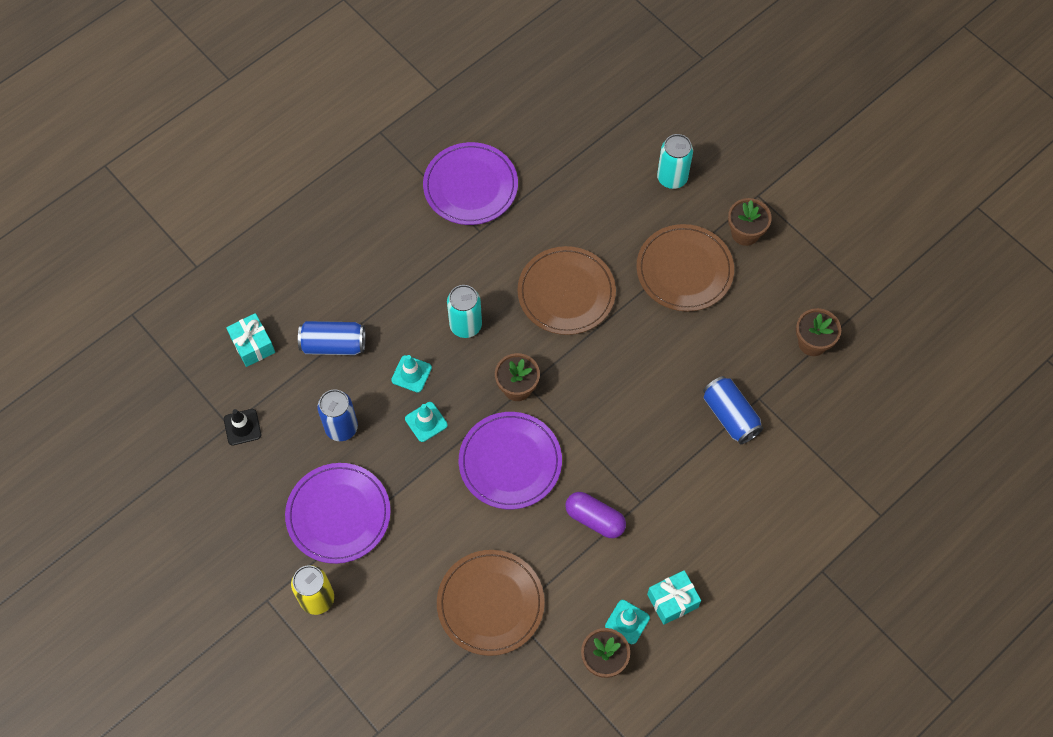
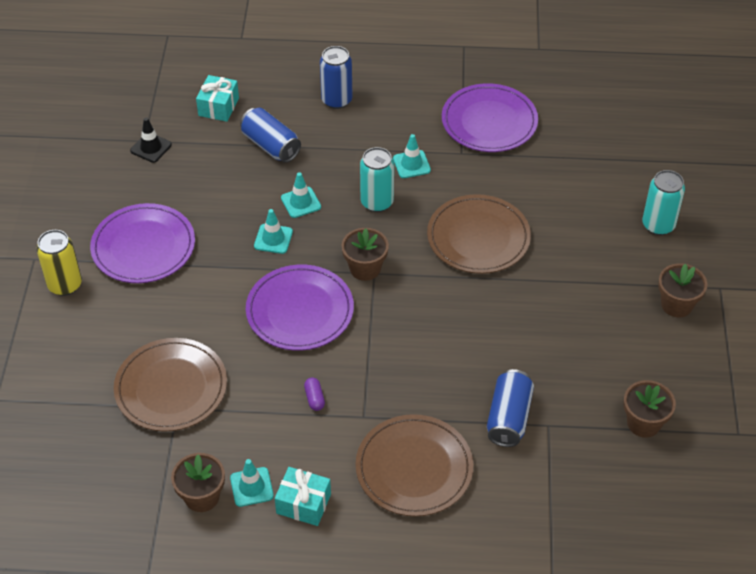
camera: 45 degrees right, 15 degrees down
blue can [317,389,358,441] -> blue can moved to [320,46,352,109]
purple capsule [565,492,626,538] -> purple capsule [304,377,325,411], size x0.53
brown plate [636,224,734,312] -> brown plate moved to [356,414,473,517]
none -> turquoise traffic cone [393,134,431,178]

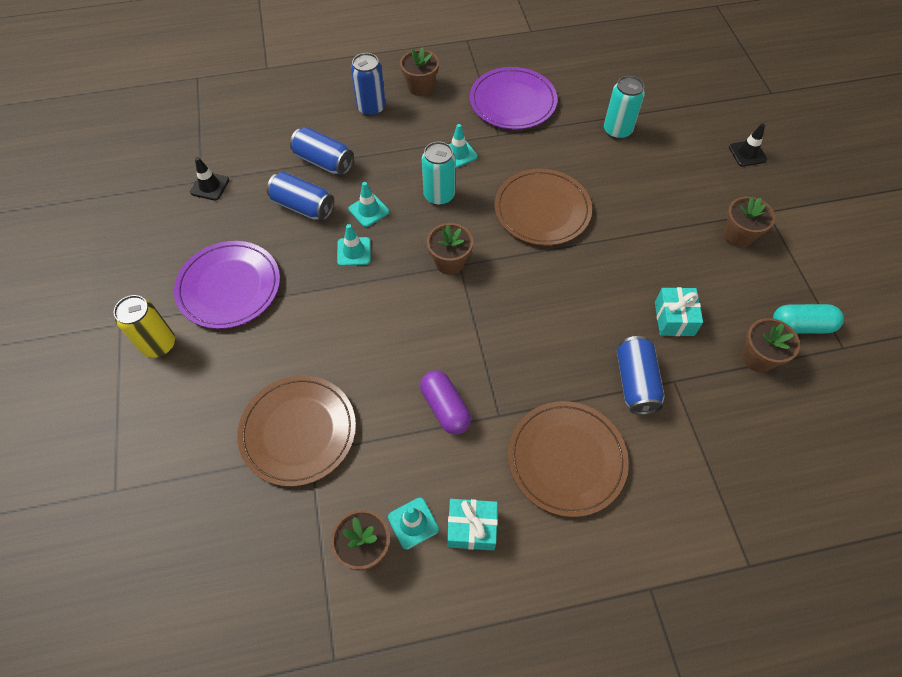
camera: 15 degrees left, 10 degrees up
turquoise gift [196,75,239,122] -> turquoise gift moved to [655,287,703,336]
purple plate [246,265,354,351] -> none
purple capsule [304,377,325,411] -> purple capsule [420,370,471,435], size x1.87
turquoise can [642,170,685,235] -> turquoise can moved to [604,76,645,140]
none -> blue can [267,172,334,221]
none -> brown flower pot [400,47,439,96]
none -> black traffic cone [729,123,767,167]
none -> turquoise capsule [773,304,844,334]

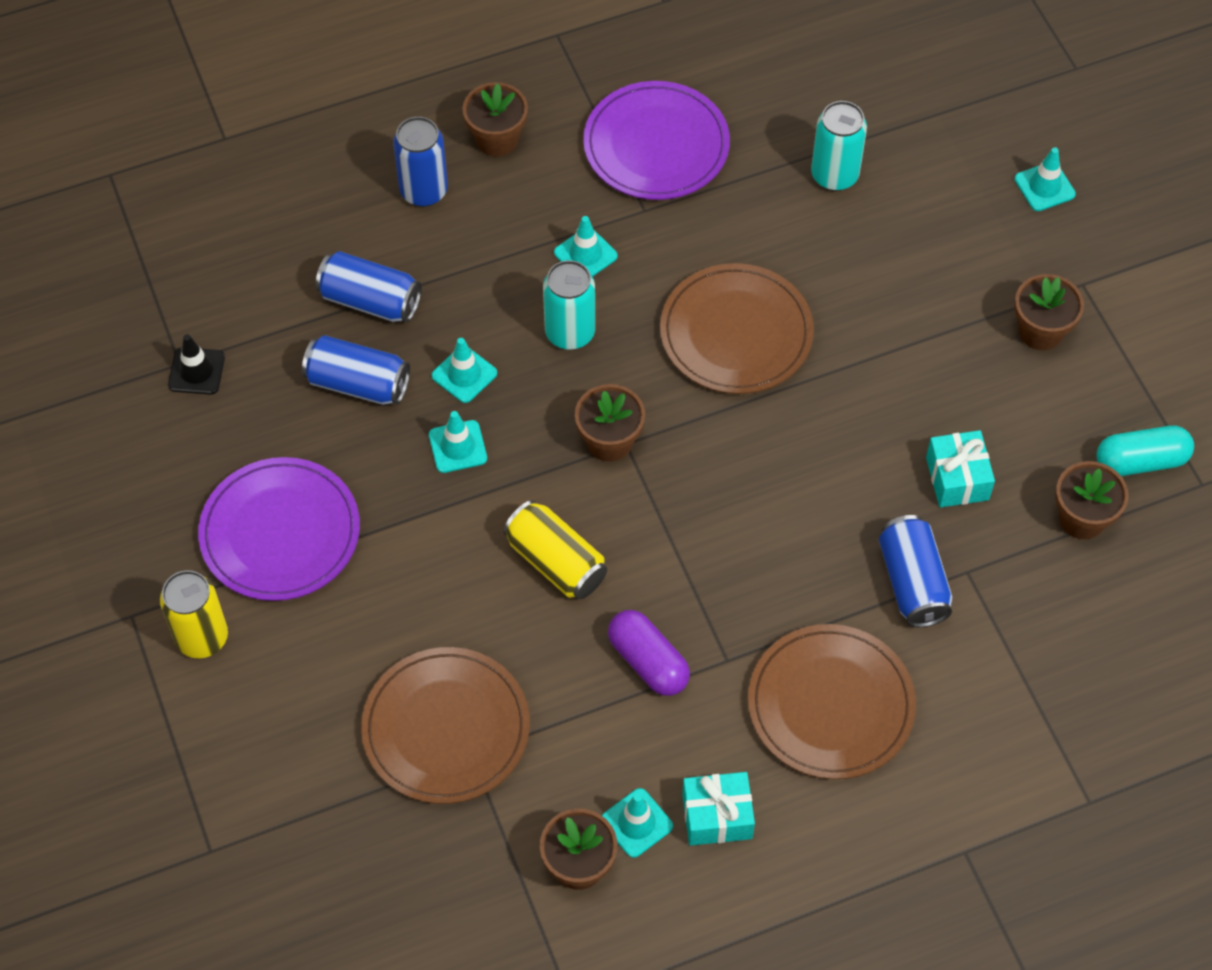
camera: 10 degrees left, 0 degrees up
black traffic cone [729,123,767,167] -> turquoise traffic cone [1014,147,1076,211]
none -> yellow can [503,500,607,599]

